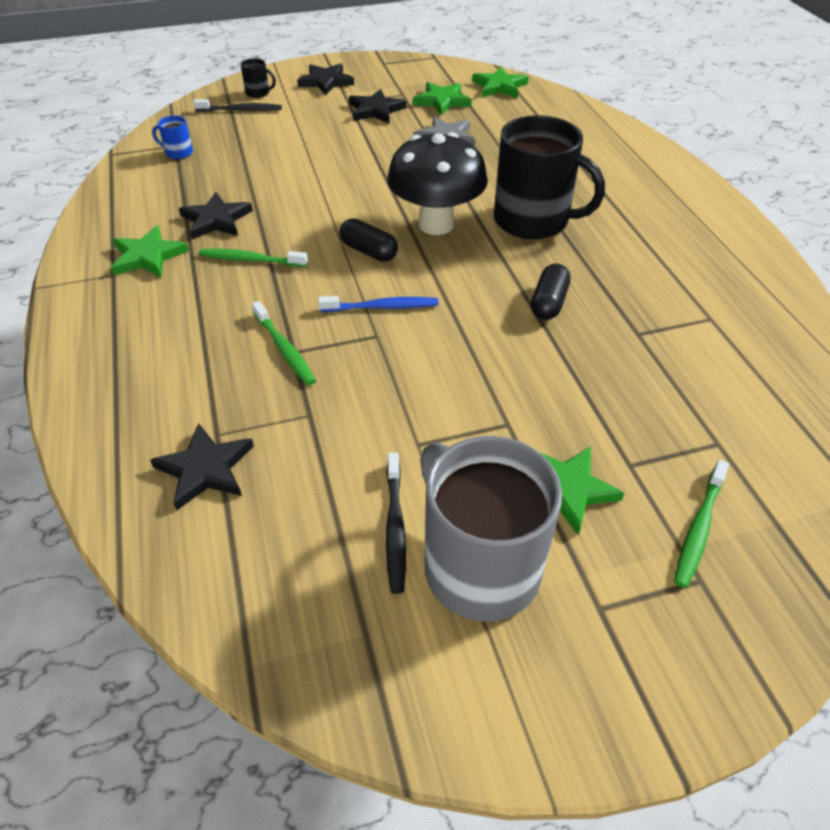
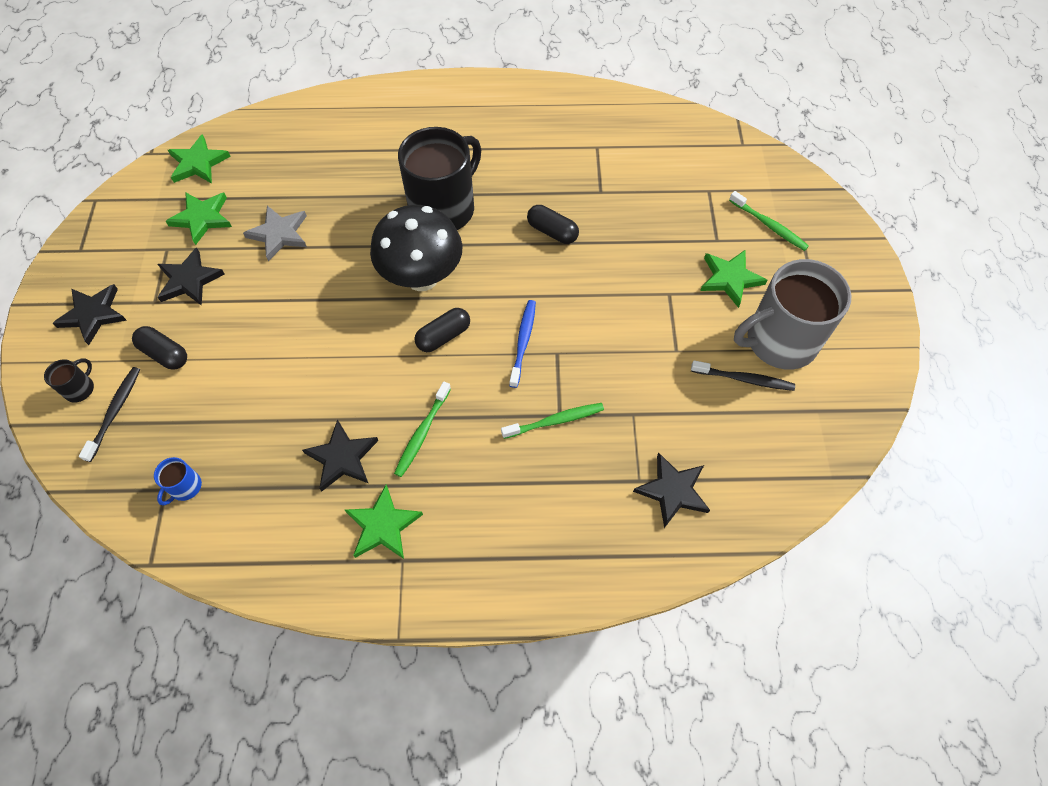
camera: 75 degrees left, 15 degrees up
none -> black capsule [132,326,187,369]

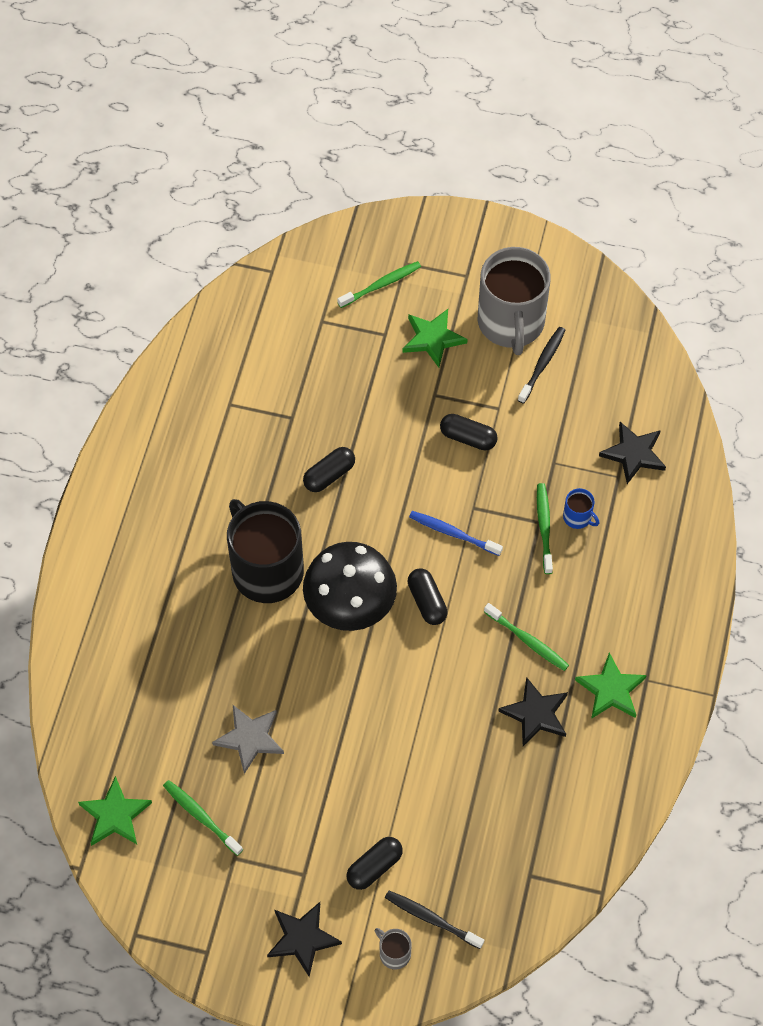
camera: 75 degrees left, 0 degrees up
black mug [44,358,94,403] -> grey mug [375,928,412,969]
blue mug [154,457,202,506] -> blue mug moved to [563,488,599,529]
black star [157,247,225,306] -> none
green star [165,192,232,245] -> green toothbrush [163,780,243,856]
none -> black capsule [440,414,498,450]

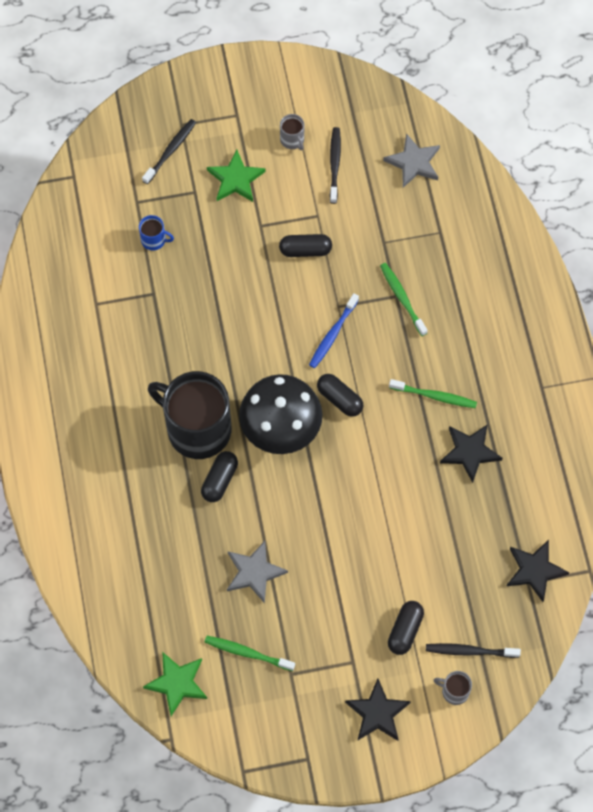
camera: 25 degrees left, 5 degrees up
black capsule [303,447,355,492] -> black capsule moved to [201,451,238,502]
green toothbrush [337,261,421,308] -> black toothbrush [142,119,196,184]
blue toothbrush [409,511,503,556] -> blue toothbrush turned 60 degrees counterclockwise [309,293,359,368]
grey mug [478,247,551,355] -> grey mug [280,114,304,150], size x0.40
blue mug [563,488,599,529] -> blue mug moved to [139,215,174,251]
green star [575,653,647,719] -> none
black star [599,422,666,484] -> black star moved to [507,540,570,602]
none -> grey star [383,133,440,188]

